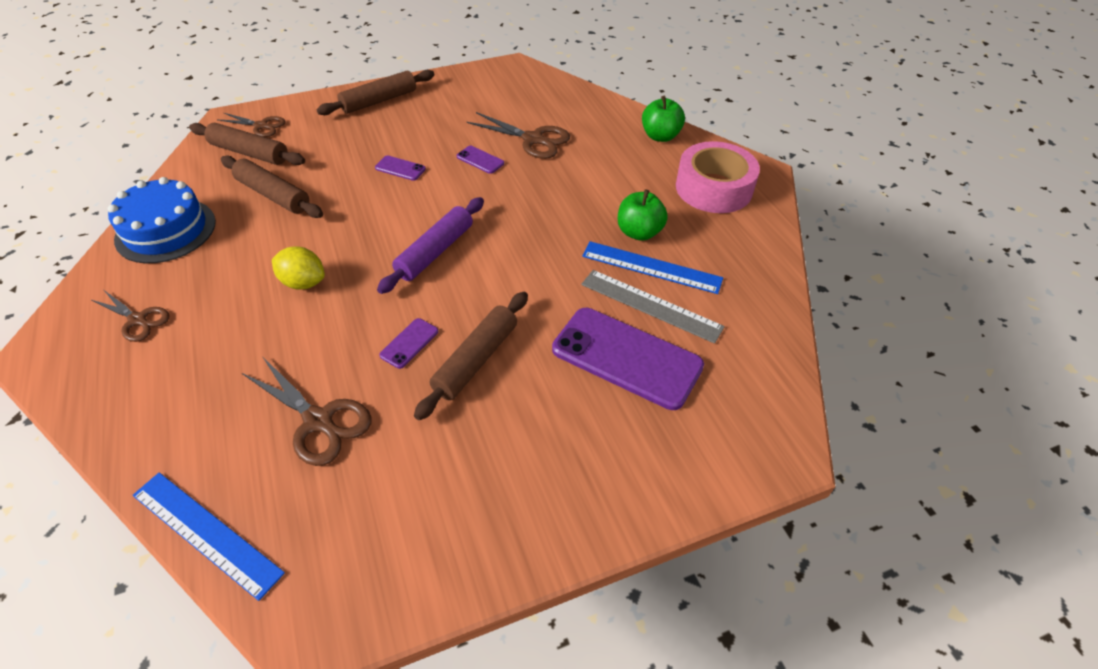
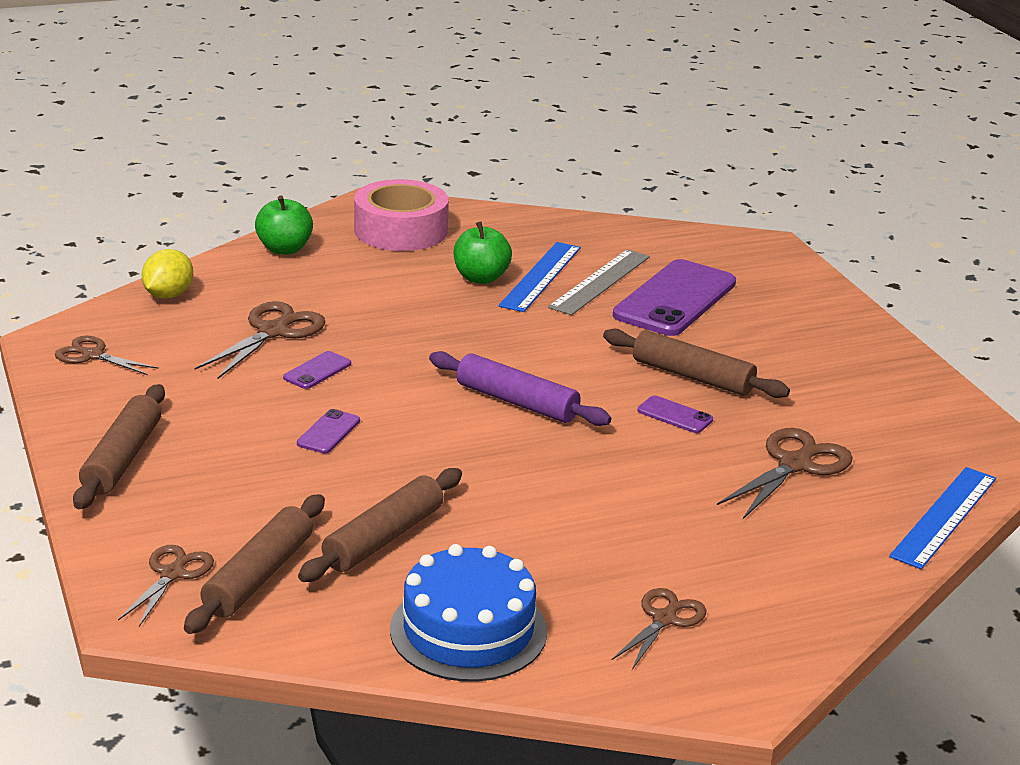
camera: 90 degrees left, 20 degrees down
yellow lemon [272,247,325,290] -> yellow lemon moved to [141,249,193,299]
brown rolling pin [316,70,434,115] -> brown rolling pin turned 45 degrees clockwise [73,384,165,509]
none -> brown scissors [55,336,159,375]

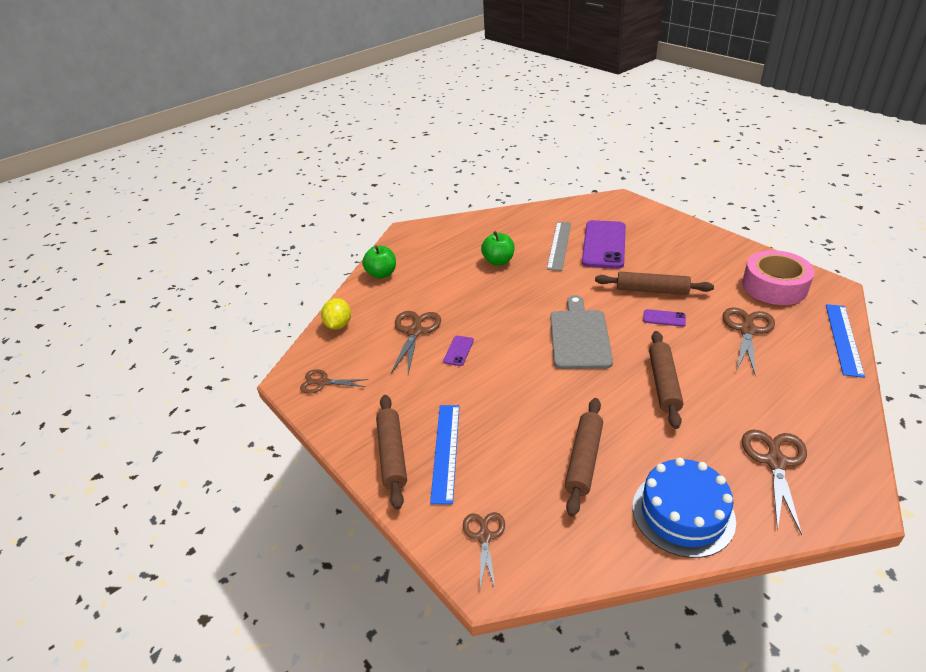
camera: 15 degrees left, 10 degrees up
brown rolling pin [184,494,325,634] -> brown rolling pin moved to [649,331,683,429]
purple phone [297,409,360,453] -> none
pink tape [354,179,449,251] -> pink tape moved to [742,250,815,305]
purple rolling pin [429,351,611,426] -> grey cutting board [550,295,613,369]
blue ruler [499,242,581,312] -> blue ruler moved to [430,405,459,504]
brown scissors [612,588,707,670] -> brown scissors [742,429,807,535], size x1.53

